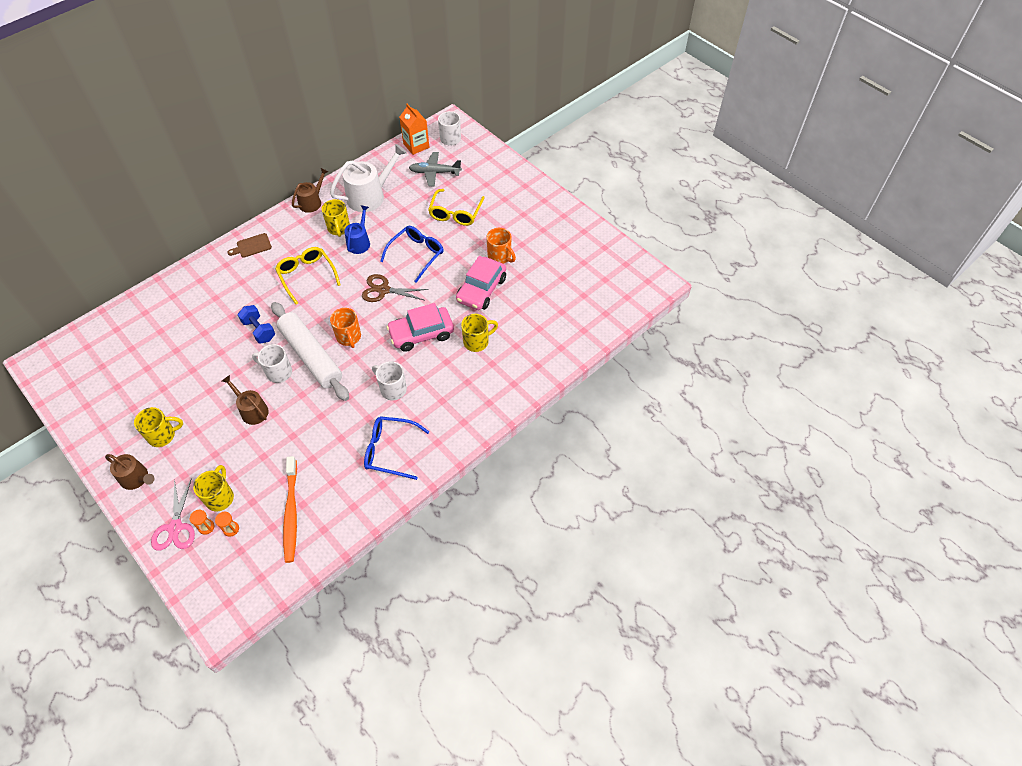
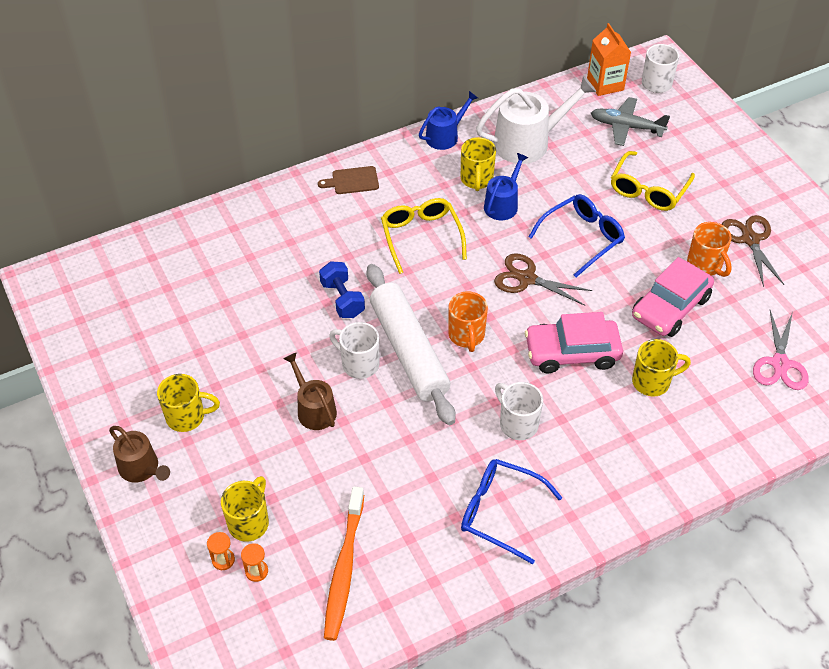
camera: 15 degrees right, 5 degrees down
pink scissors [151,478,195,551] -> pink scissors moved to [753,310,809,390]
brown watering can [292,168,328,213] -> blue watering can [419,91,478,150]
none -> brown scissors [722,215,784,287]

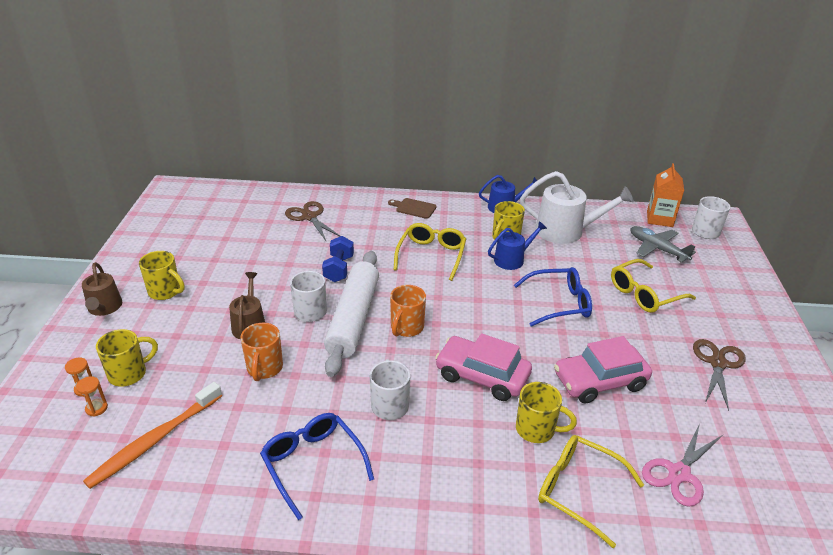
camera: 30 degrees right, 15 degrees down
brown scissors [494,253,592,306] -> brown scissors moved to [285,201,340,241]
orange mug [687,222,732,277] -> orange mug moved to [240,323,283,381]
none -> yellow glasses [538,435,644,548]

